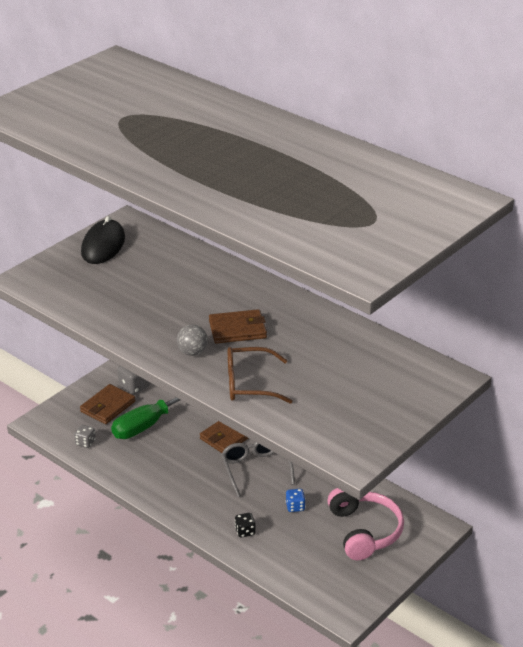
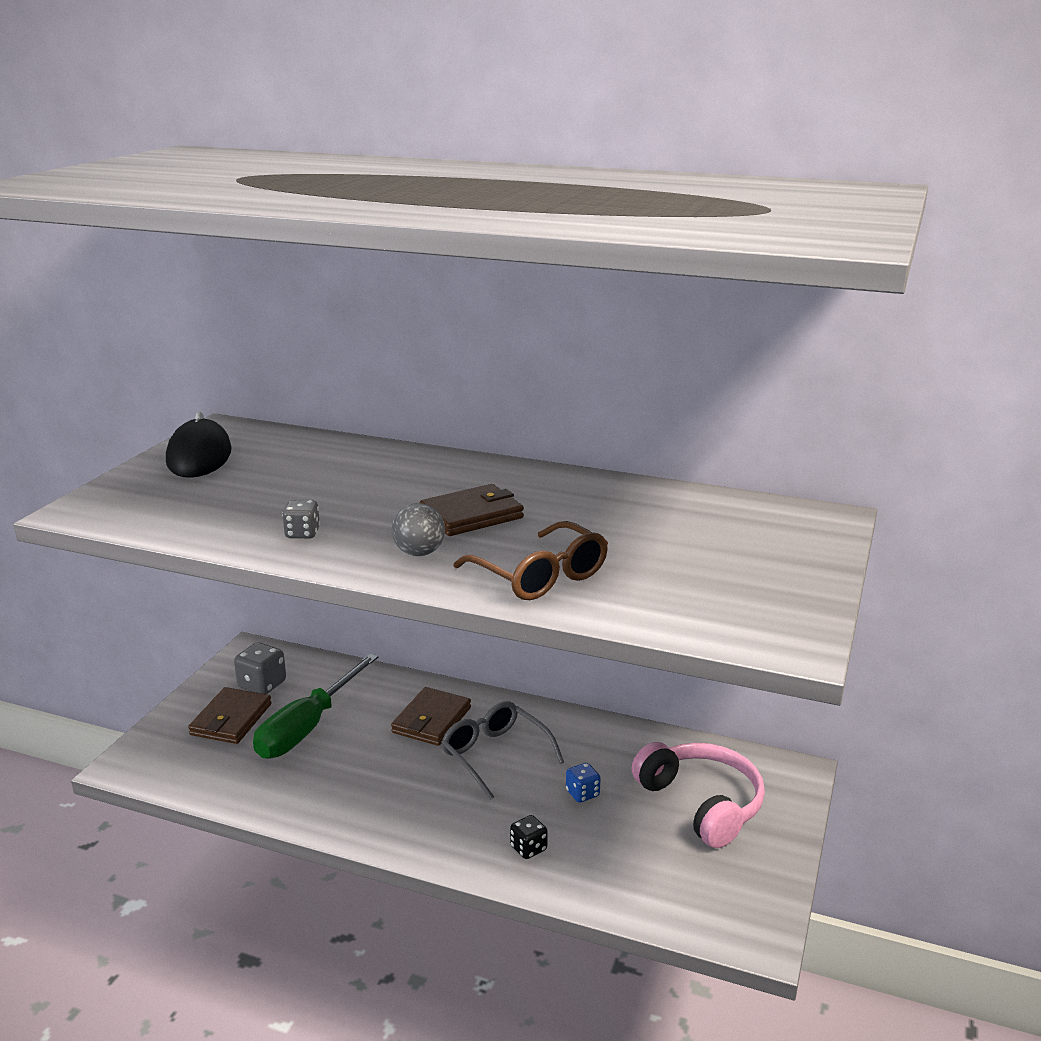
camera: 20 degrees left, 10 degrees down
grey dice [74,425,96,448] -> grey dice moved to [282,500,320,538]
brown glasses [228,347,293,404] -> brown glasses turned 105 degrees counterclockwise [454,521,608,600]

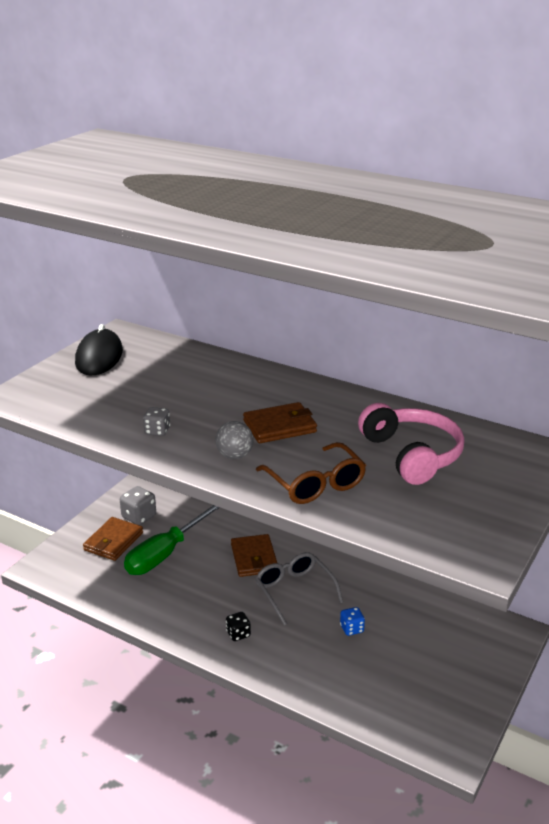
camera: 10 degrees right, 5 degrees up
brown wallet [391,687,471,746] -> brown wallet turned 45 degrees counterclockwise [231,534,277,577]
black dice [510,815,548,859] -> black dice moved to [226,612,251,641]
pink headphones [631,742,765,848] -> pink headphones moved to [358,403,464,485]

